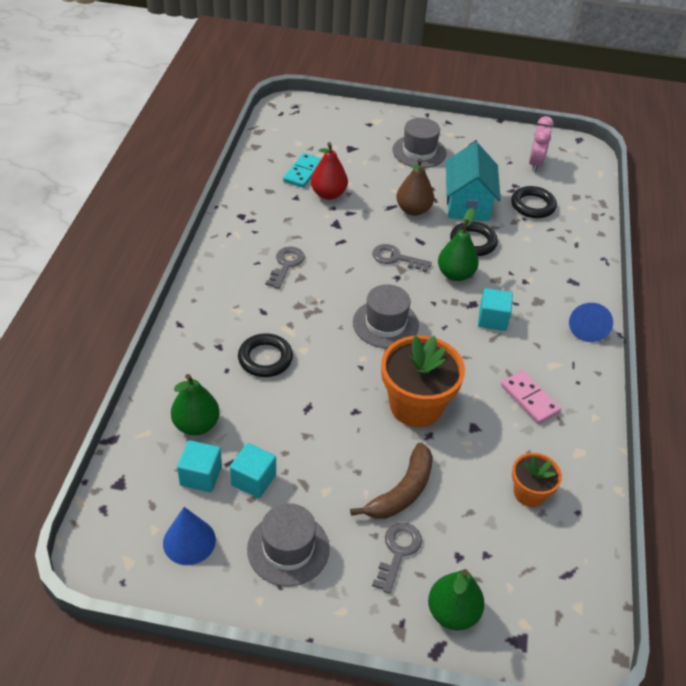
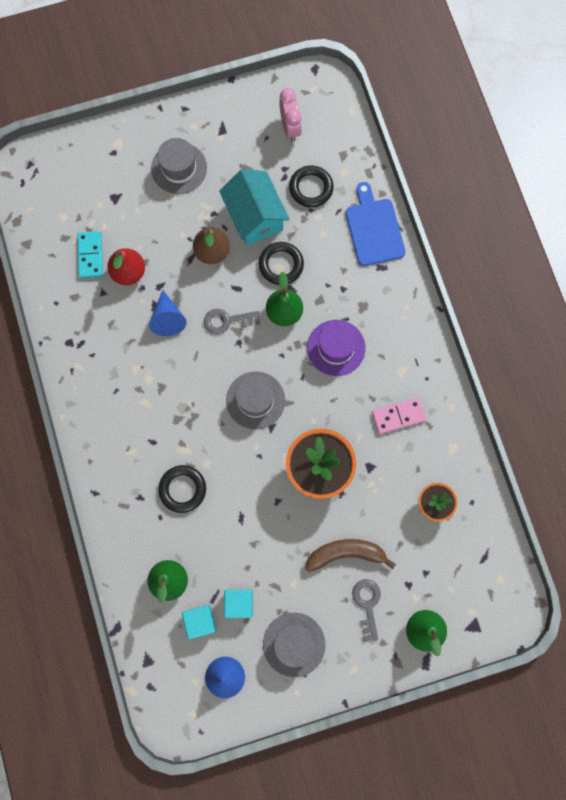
camera: 25 degrees left, 30 degrees up
grey key [265,246,305,289] -> none
brown banana [350,442,433,519] -> brown banana turned 105 degrees counterclockwise [305,539,396,572]
turquoise cube [478,288,513,331] -> purple hat [307,320,365,376]
pink domino [501,371,561,424] -> pink domino turned 45 degrees counterclockwise [372,398,426,434]
blue cone [569,303,613,342] -> blue cone moved to [149,290,187,336]
none -> blue cutting board [345,182,406,266]

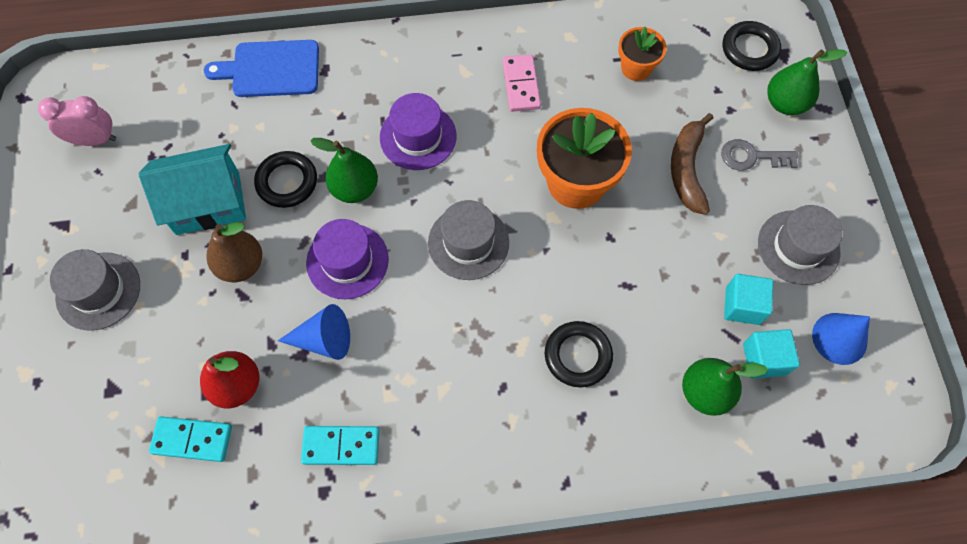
camera: 80 degrees left, 10 degrees down
grey key [204,309,260,334] -> purple hat [306,219,389,299]
black ring [289,165,334,208] -> black ring moved to [723,21,781,71]
none -> turquoise domino [301,426,379,465]

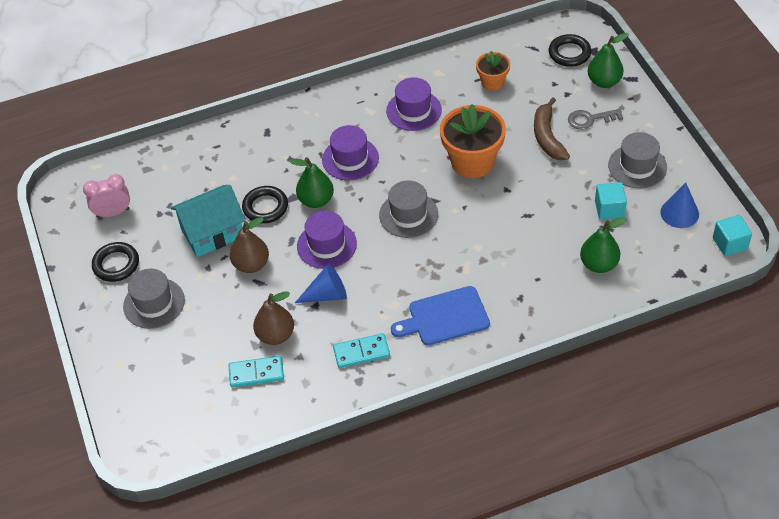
camera: 10 degrees left, 15 degrees down
red pear [200,351,259,408] -> brown pear [253,291,294,345]
blue cutting board [204,40,319,97] -> blue cutting board moved to [391,286,490,345]
pink domino [503,54,541,112] -> purple hat [386,77,442,131]
black ring [545,321,613,387] -> black ring moved to [92,242,139,282]
turquoise cube [743,329,800,379] -> turquoise cube moved to [713,215,752,256]

